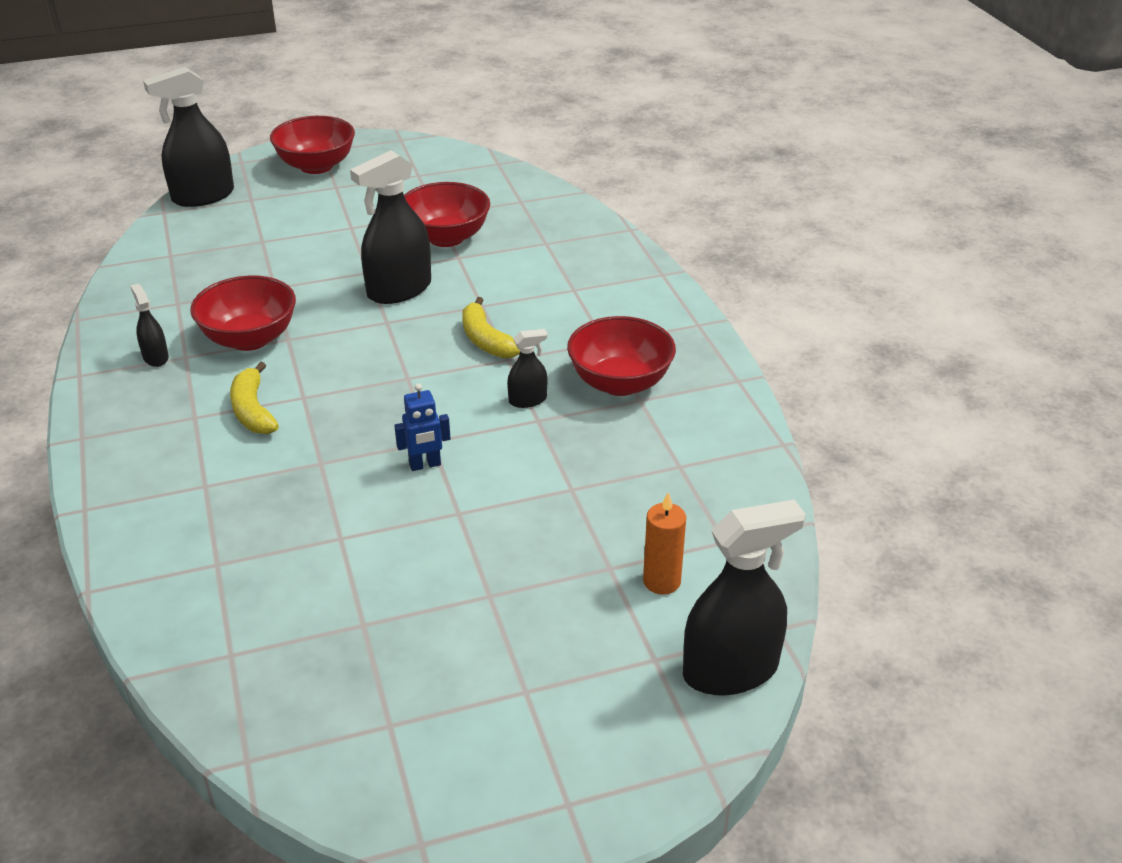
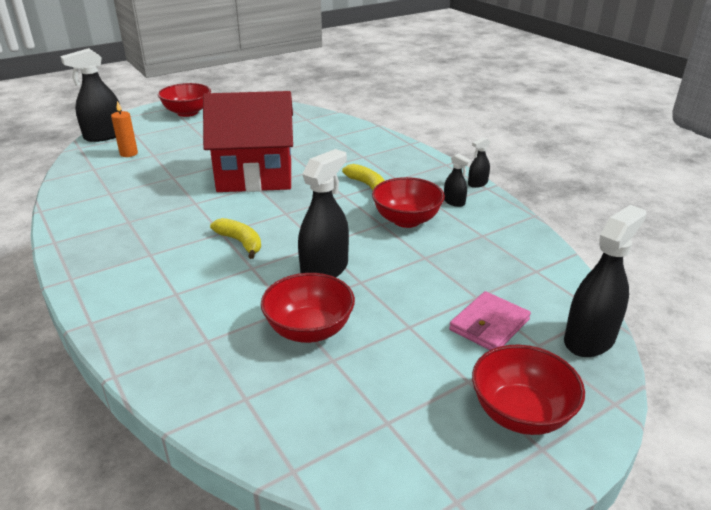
camera: 165 degrees right, 5 degrees down
blue robot [394,383,451,471] -> red house [203,91,293,192]
black spray bottle [507,329,548,408] -> black spray bottle moved to [468,137,490,188]
red bowl [567,316,676,396] -> red bowl moved to [158,83,211,117]
none -> pink wallet [449,291,531,350]

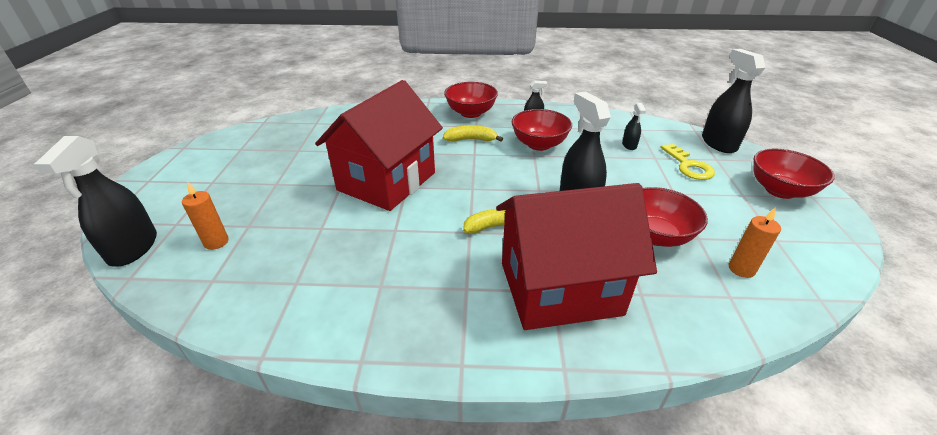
camera: 55 degrees left, 5 degrees up
red bowl [158,83,211,117] -> red bowl moved to [444,82,498,118]
pink wallet [449,291,531,350] -> yellow key [660,144,715,180]
black spray bottle [468,137,490,188] -> black spray bottle moved to [622,103,646,150]
none -> red house [496,183,657,330]
none -> orange candle [729,207,781,278]

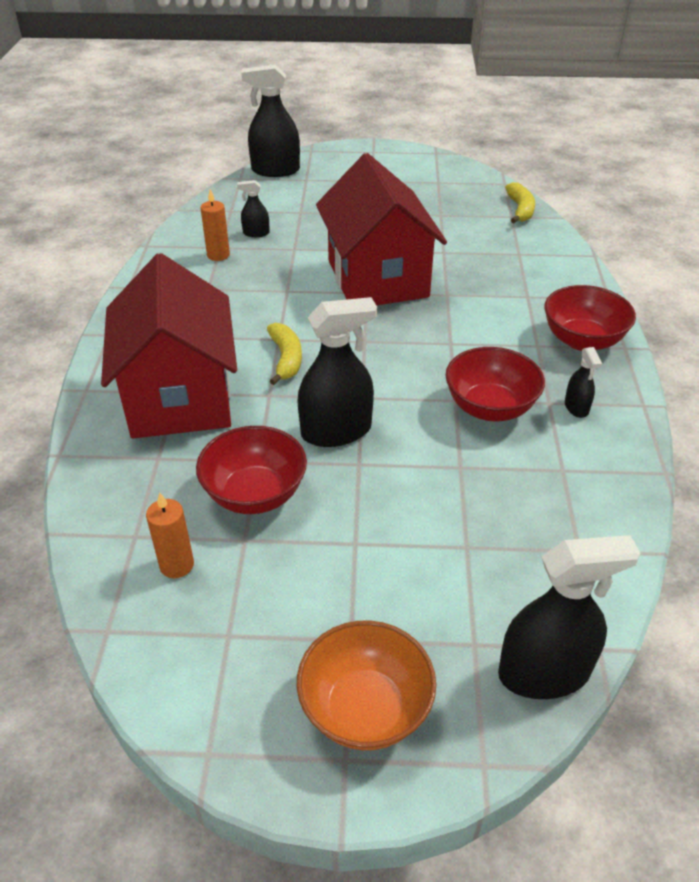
camera: 90 degrees right, 5 degrees up
orange candle [182,182,229,250] -> orange candle moved to [201,189,230,261]
red house [315,80,443,211] -> red house turned 45 degrees clockwise [316,153,447,305]
yellow banana [443,125,503,142] -> yellow banana moved to [505,182,535,223]
black spray bottle [622,103,646,150] -> black spray bottle moved to [237,180,270,237]
yellow key [660,144,715,180] -> none
red bowl [753,149,835,199] -> orange bowl [297,620,436,750]

